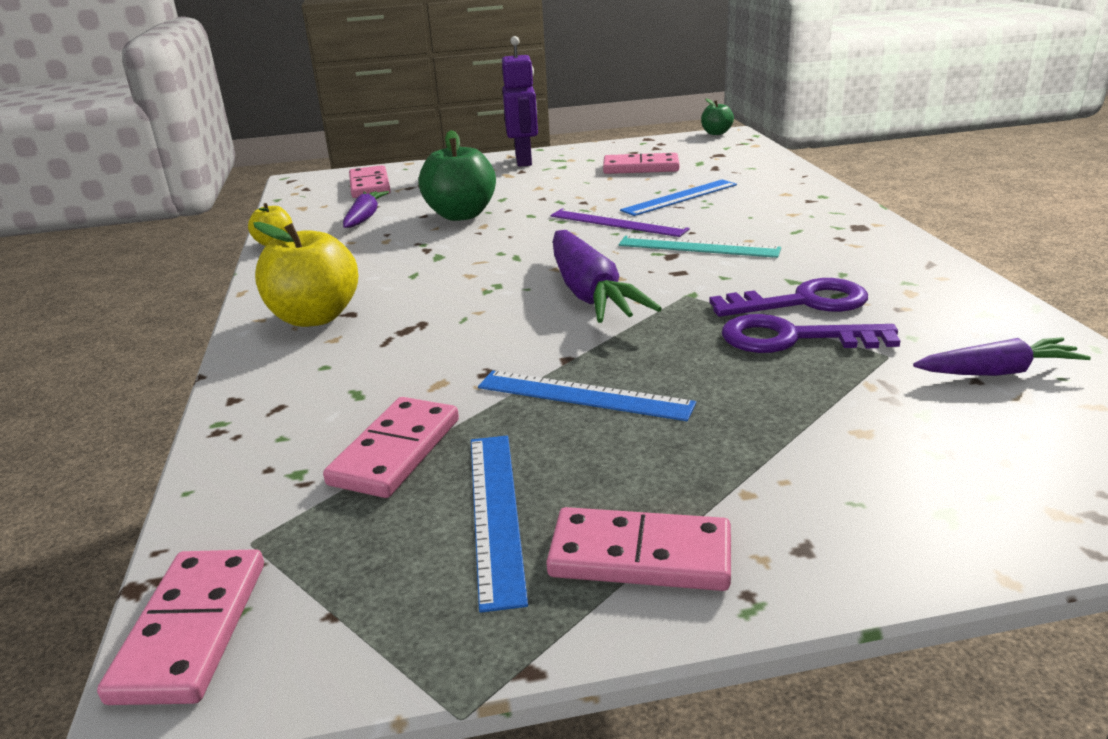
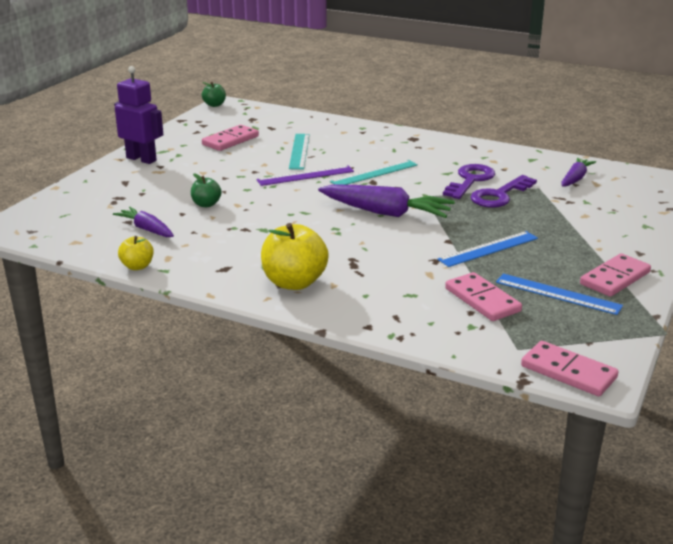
camera: 55 degrees left, 0 degrees up
pink domino [349,165,391,198] -> none
green apple [418,130,496,221] -> green apple [191,174,222,207], size x0.53
blue ruler [620,180,737,216] -> turquoise ruler [289,134,310,170]

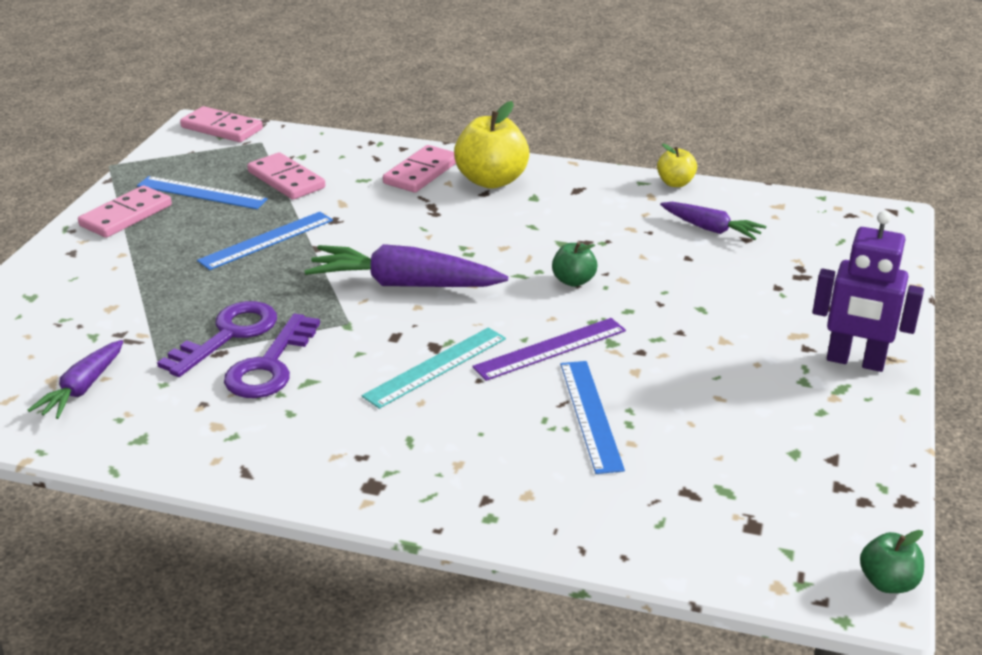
camera: 170 degrees right, 5 degrees up
green apple [191,174,222,207] -> green apple moved to [552,242,598,287]
pink domino [202,125,259,151] -> pink domino moved to [383,145,456,193]
turquoise ruler [289,134,310,170] -> blue ruler [560,361,625,474]

